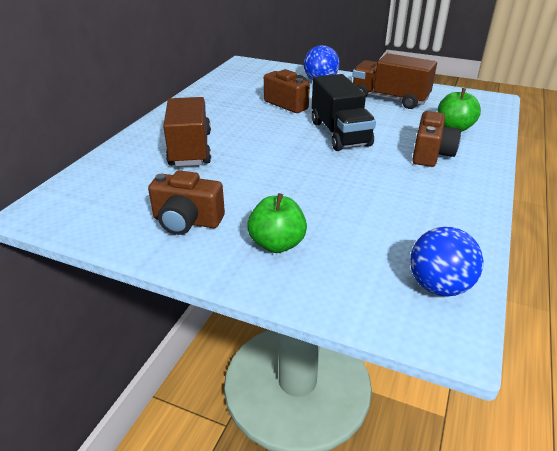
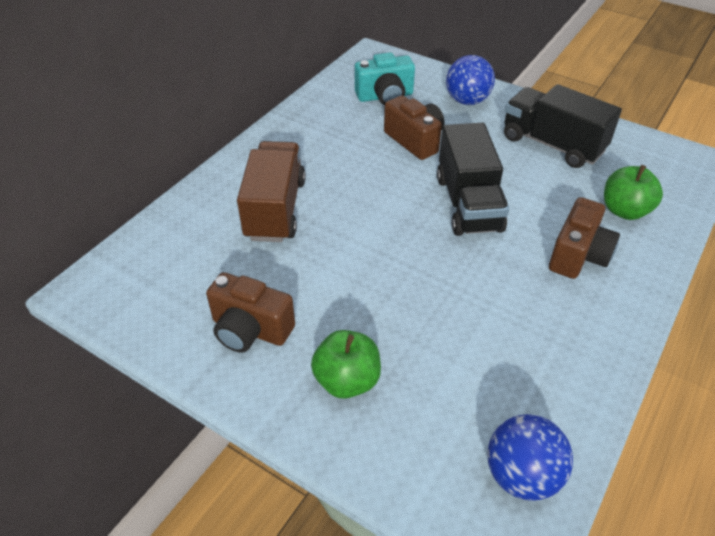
camera: 10 degrees right, 10 degrees up
brown truck [352,53,437,109] -> black truck [504,84,622,168]
none -> turquoise camera [355,52,415,105]

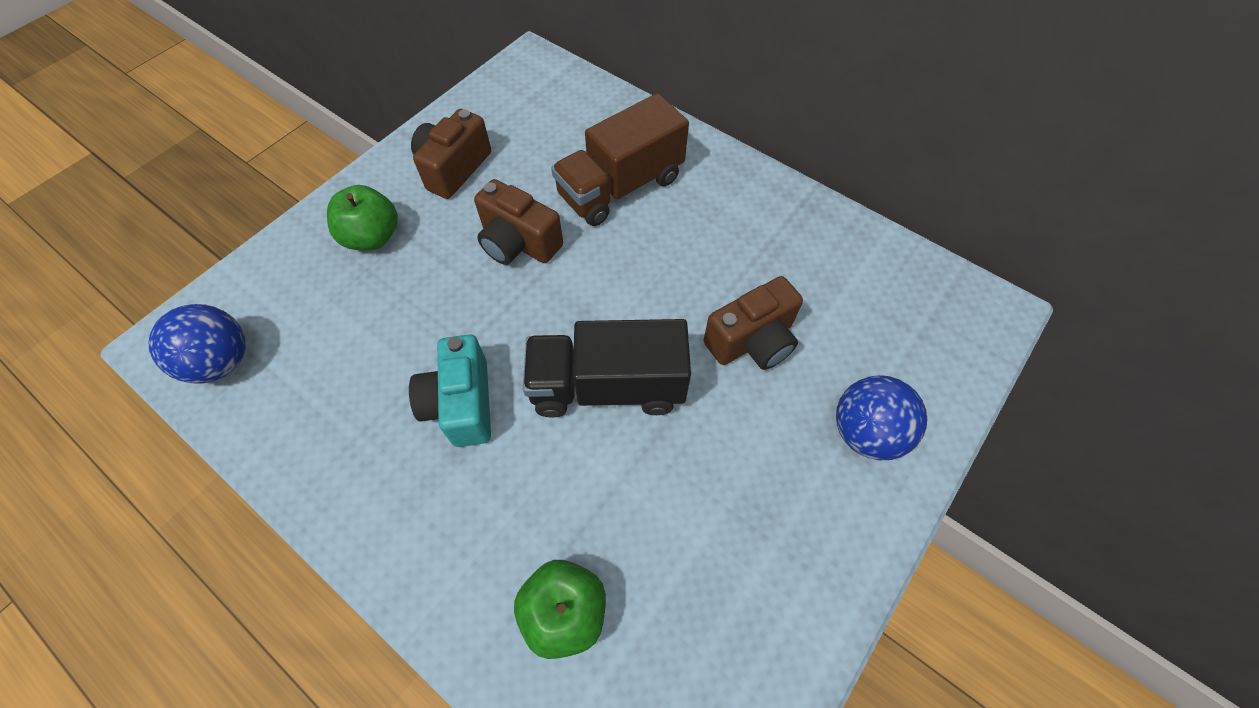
camera: 95 degrees right, 15 degrees up
brown truck [237,141,306,242] -> brown truck turned 135 degrees clockwise [551,93,689,226]
turquoise camera [355,52,415,105] -> turquoise camera moved to [409,334,491,447]
black truck [504,84,622,168] -> none
brown camera [549,197,620,279] -> brown camera moved to [474,179,563,265]

